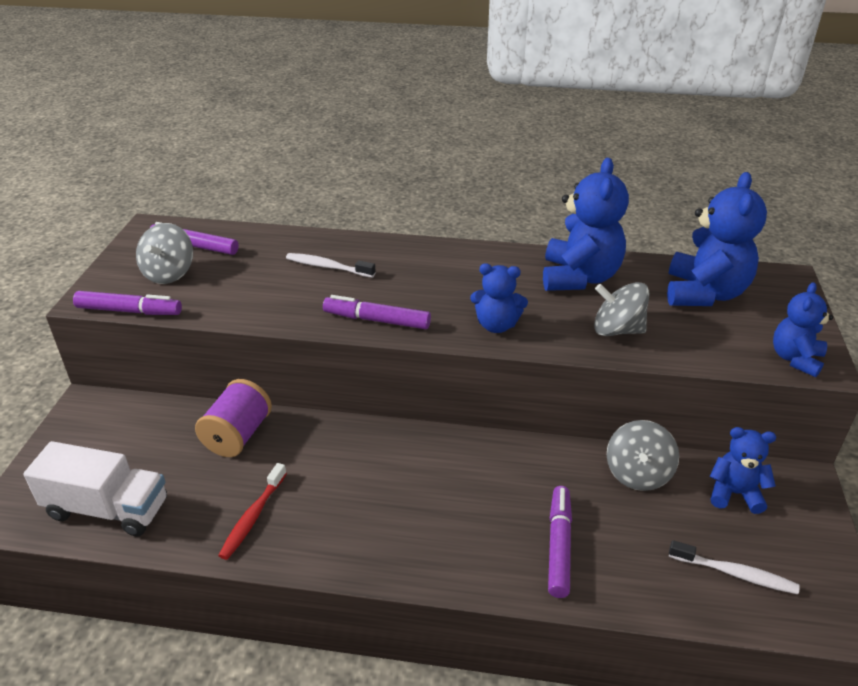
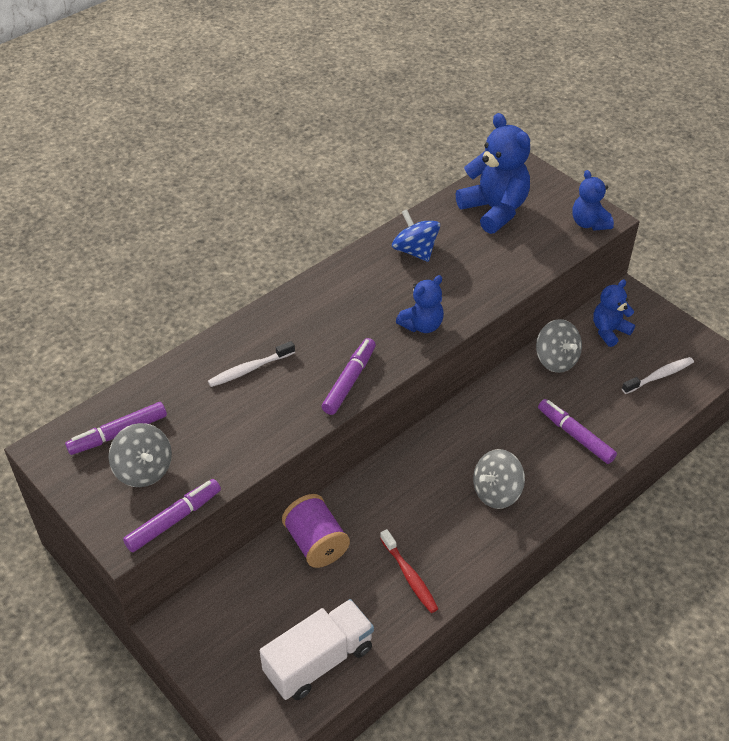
camera: 50 degrees left, 10 degrees up
purple marker [323,295,431,329] -> purple marker turned 150 degrees clockwise [322,338,376,415]
blue teddy bear [543,158,629,291] -> blue spinning top [392,209,440,262]
grey spinning top [594,282,649,336] -> grey spinning top moved to [473,449,525,509]

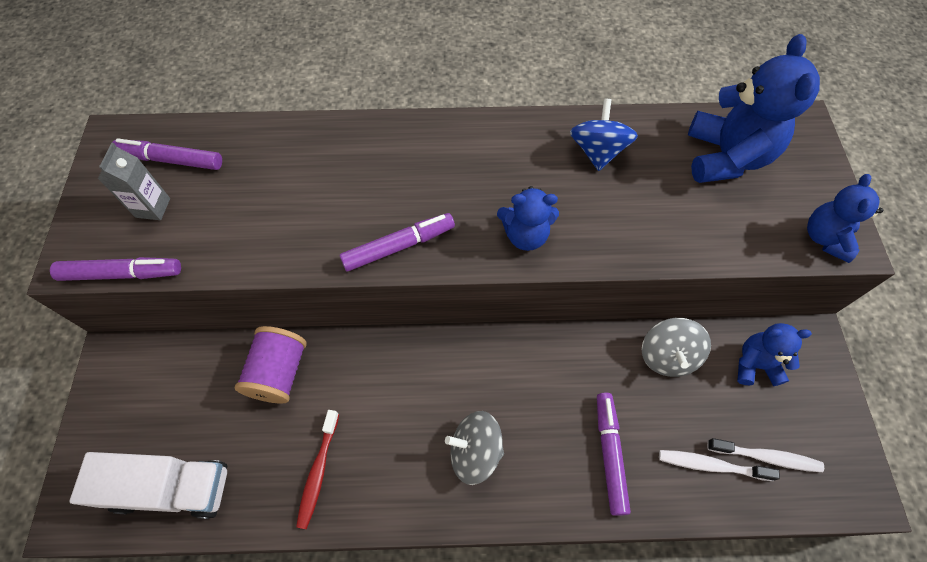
camera: 40 degrees right, 15 degrees up
grey spinning top [109,423,172,487] -> grey carton [98,143,170,220]
white toothbrush [208,341,295,387] -> white toothbrush moved to [659,450,780,481]

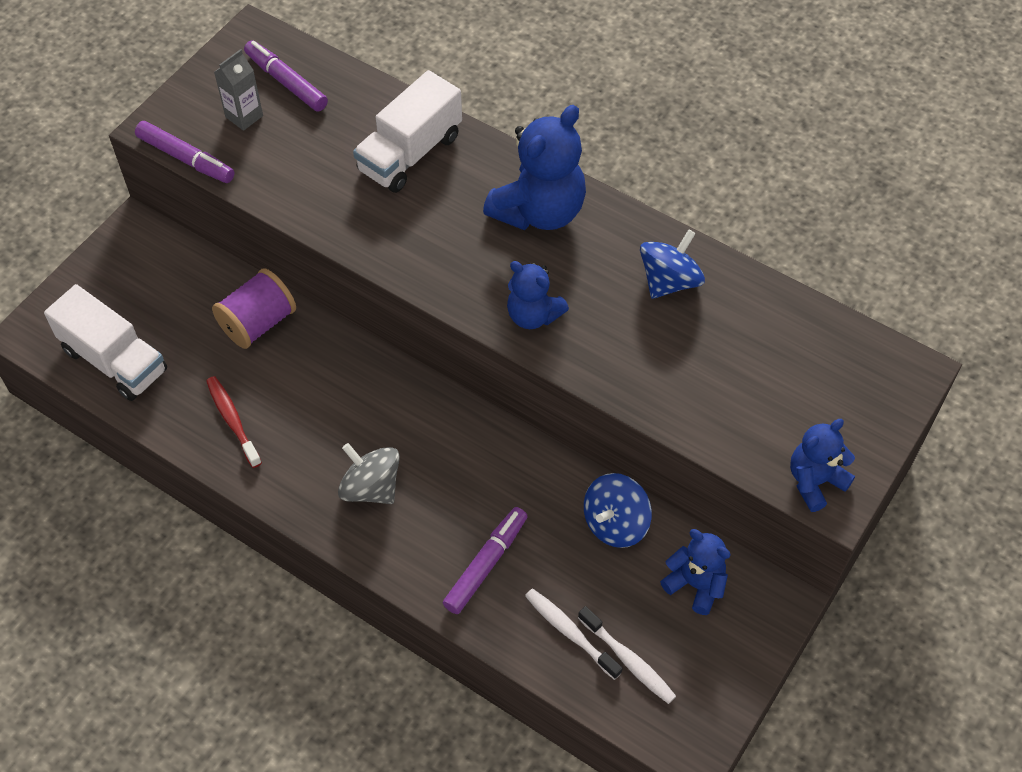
camera: 35 degrees right, 5 degrees down
red toothbrush [296,410,339,529] -> red toothbrush turned 105 degrees clockwise [206,376,262,468]
purple marker [340,213,455,271] -> none
grey spinning top [642,318,711,377] -> blue spinning top [584,473,652,548]
blue teddy bear [688,34,820,183] -> blue teddy bear moved to [483,105,586,230]
none -> white truck [353,70,462,193]

